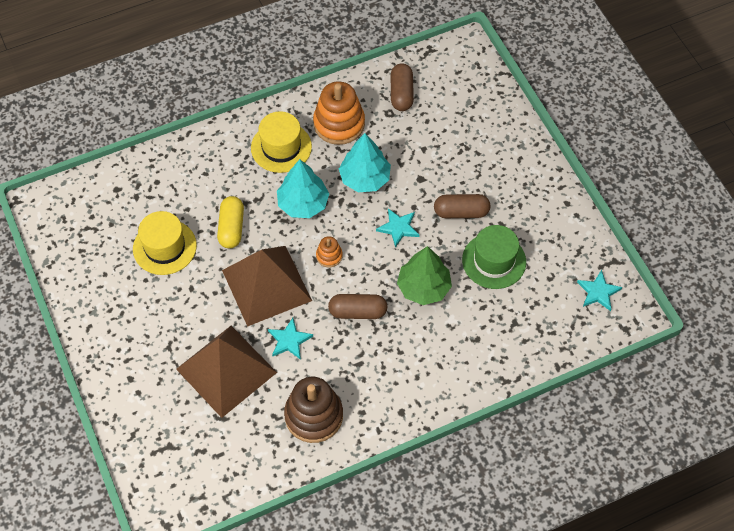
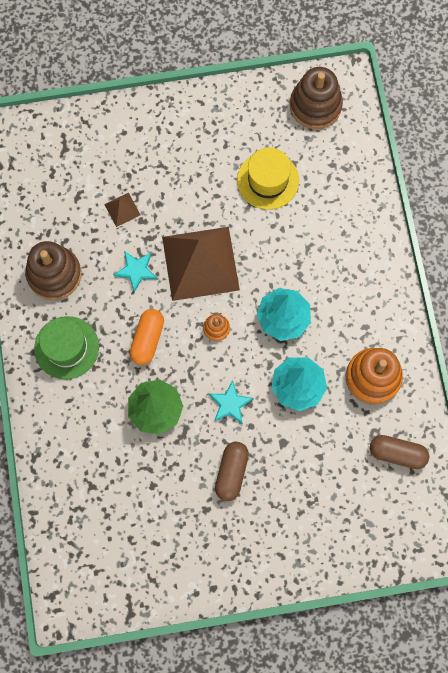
camera: 105 degrees right, 15 degrees up
brown pyramid [176,326,277,418] -> brown pyramid [104,193,140,227], size x0.41
yellow capsule [217,196,244,248] -> none
yellow hat [251,111,312,173] -> none
brown capsule [328,294,387,319] -> orange capsule [129,309,164,365]
green hat [462,225,526,289] -> green hat moved to [34,316,99,379]
turquoise star [577,270,622,311] -> none
none -> brown stacking toy [290,67,343,129]

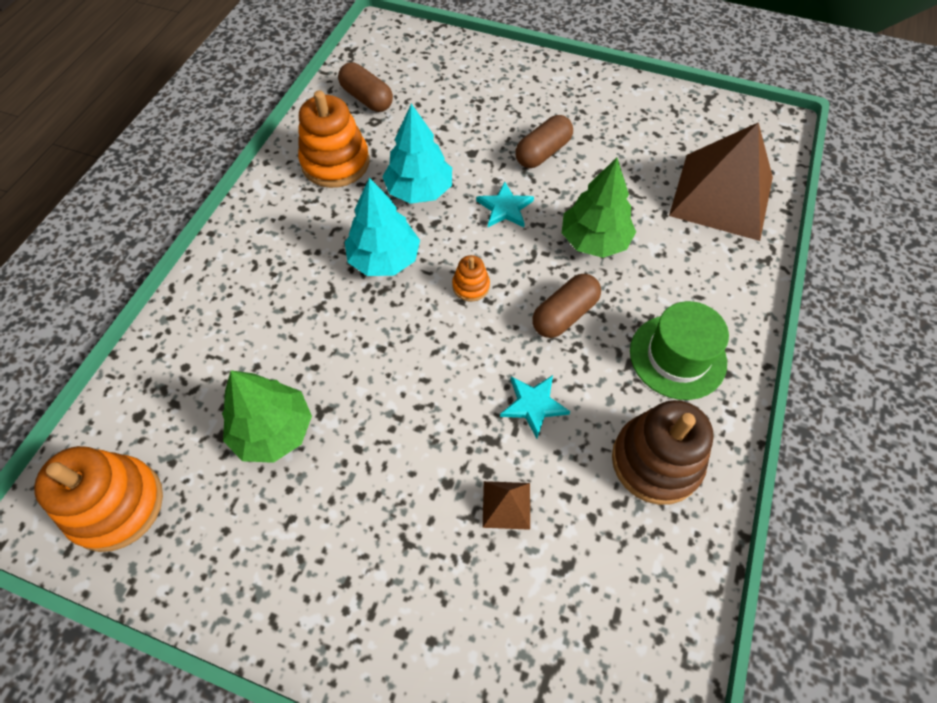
camera: 150 degrees left, 15 degrees down
orange capsule [129,309,164,365] -> brown capsule [532,274,601,338]
brown pyramid [162,227,240,301] -> brown pyramid moved to [669,122,773,241]
yellow hat [237,147,299,210] -> green tree [222,370,312,463]
brown stacking toy [290,67,343,129] -> orange stacking toy [34,446,163,552]

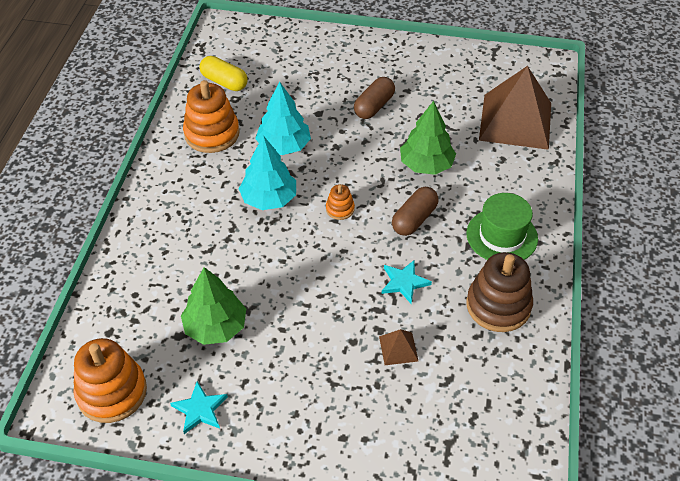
camera: 10 degrees left, 10 degrees down
brown capsule [338,62,393,112] -> yellow capsule [200,56,248,91]
turquoise star [476,181,534,227] -> turquoise star moved to [170,381,228,434]

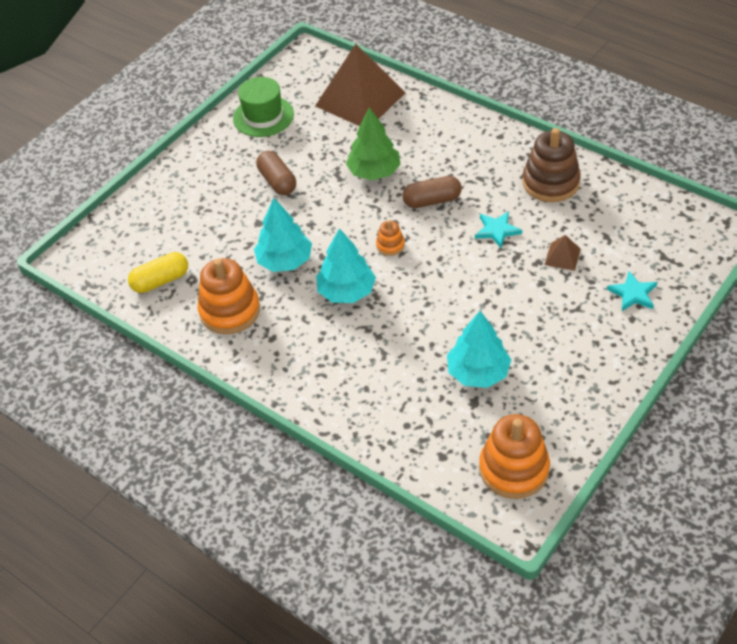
camera: 60 degrees left, 0 degrees up
turquoise star [170,381,228,434] -> turquoise star moved to [607,271,657,311]
green tree [181,267,246,345] -> turquoise tree [447,311,511,388]
brown capsule [392,187,439,236] -> brown capsule turned 75 degrees counterclockwise [402,176,462,208]
green hat [466,193,538,260] -> green hat moved to [233,77,294,137]

